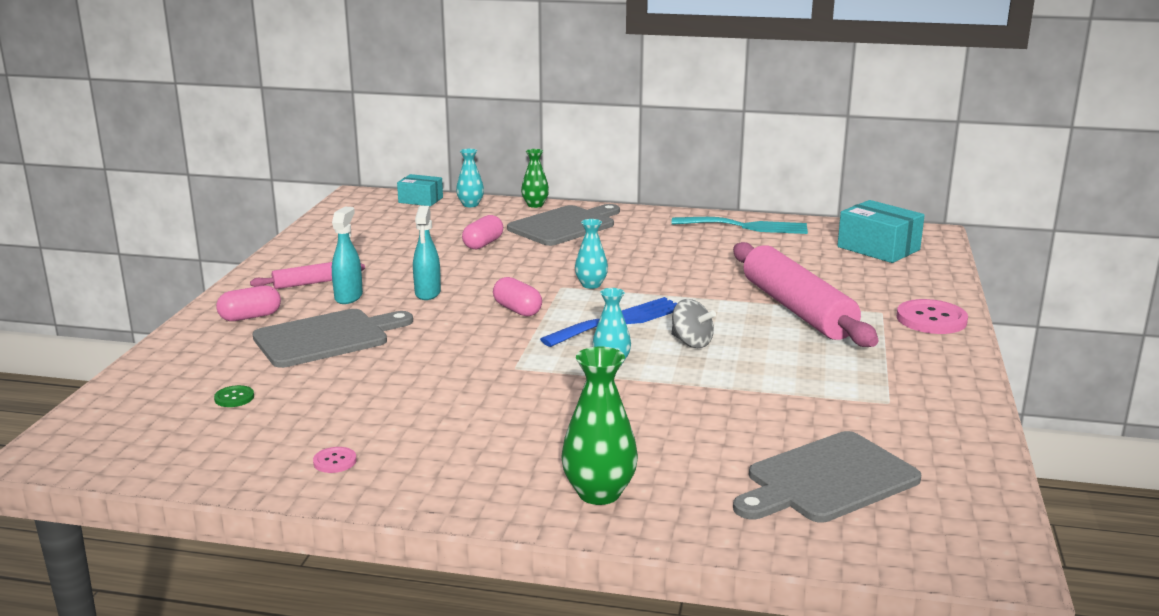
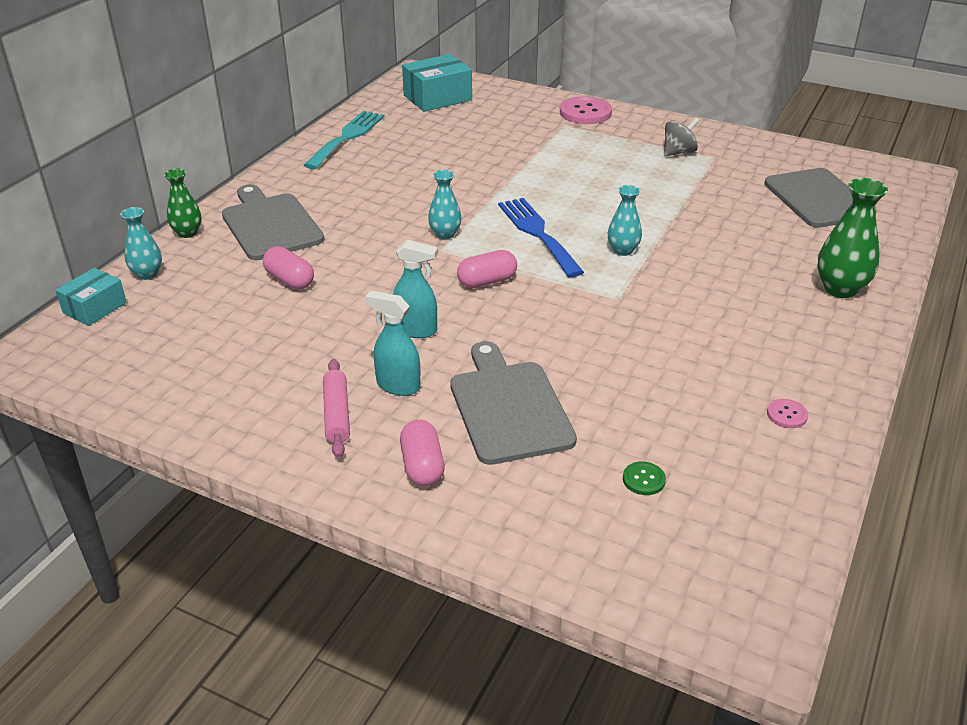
camera: 75 degrees left, 15 degrees up
grey spinning top [671,299,716,348] -> grey spinning top moved to [664,117,700,156]
pink rolling pin [733,242,878,347] -> none

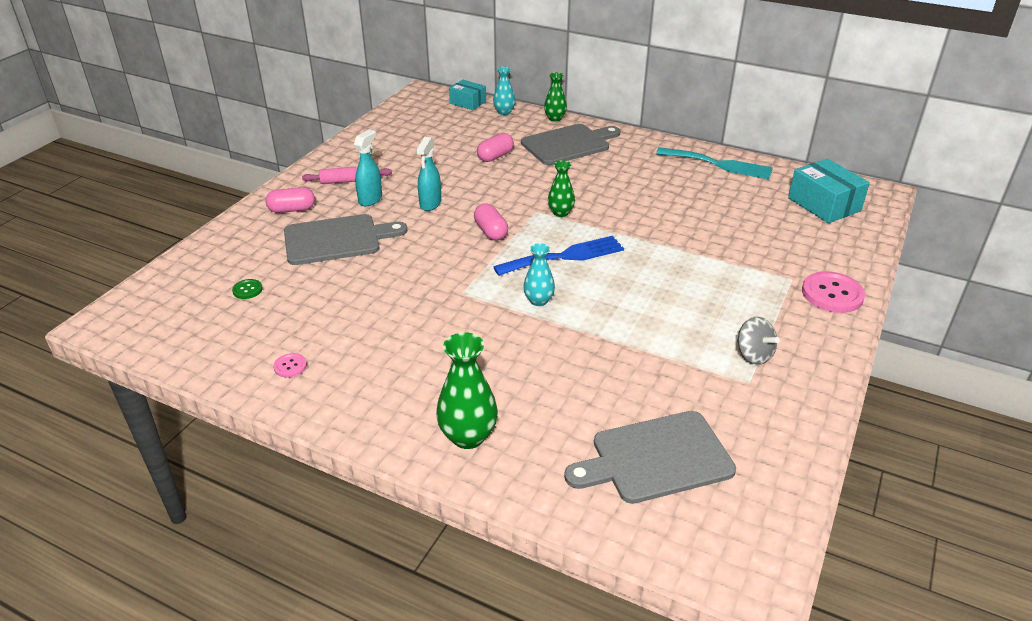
camera: 90 degrees right, 0 degrees up
turquoise vase [428,170,461,239] -> green vase [548,160,575,217]

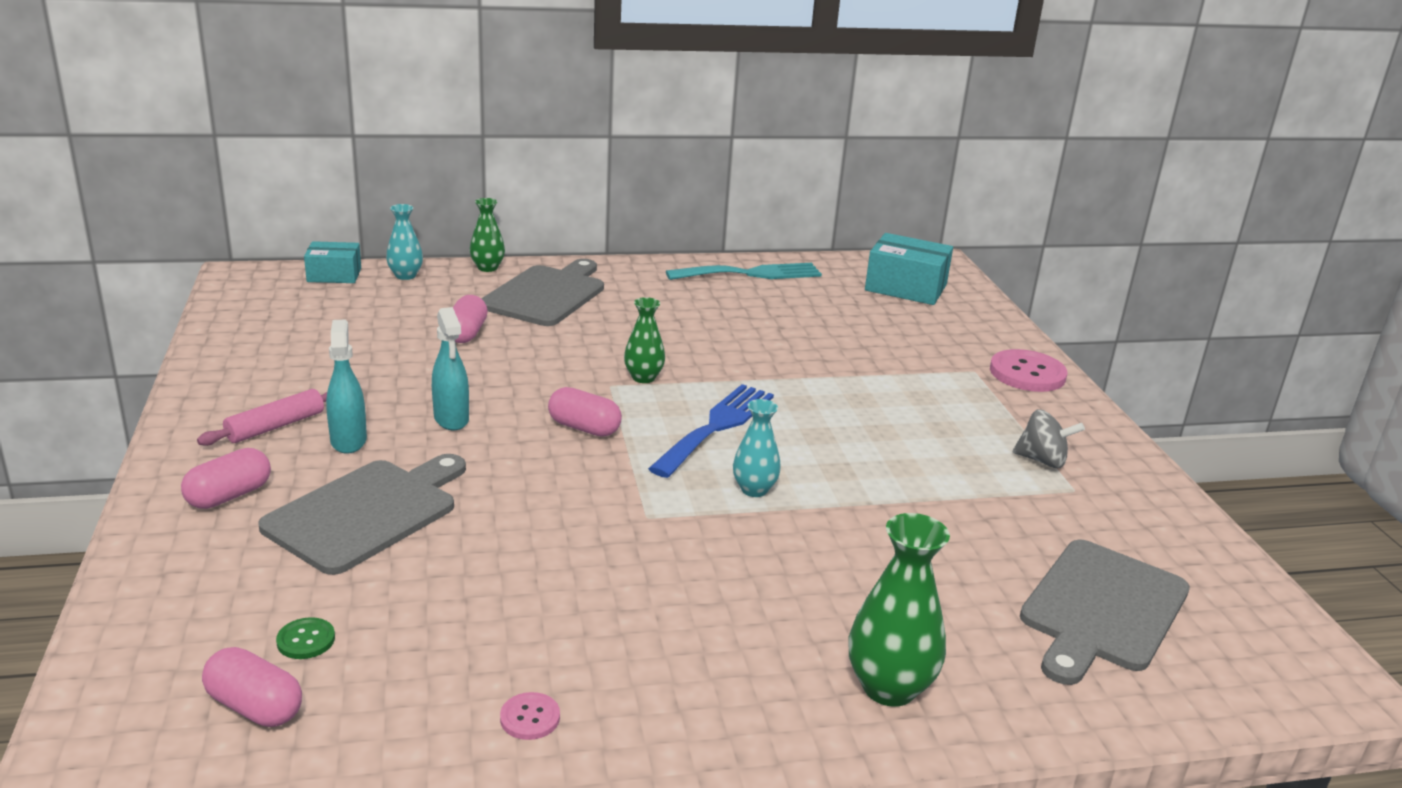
camera: 40 degrees left, 10 degrees down
none -> pink capsule [202,647,302,727]

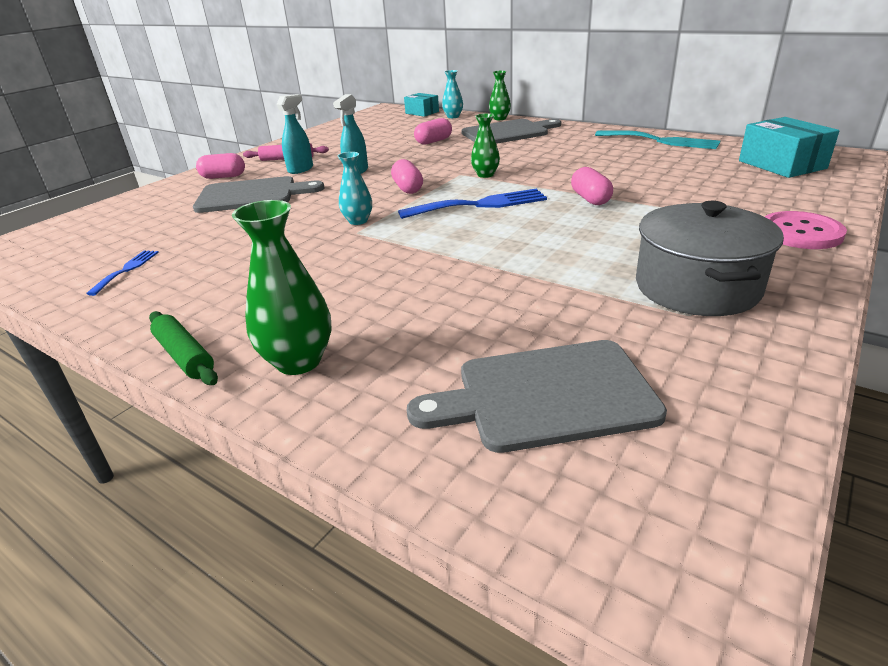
camera: 50 degrees right, 5 degrees up
pink capsule [202,647,302,727] -> pink capsule moved to [571,167,613,205]
green button [276,617,335,659] -> none
pink button [500,692,560,740] -> none
turquoise vase [733,399,781,497] -> turquoise vase moved to [337,152,372,225]
grey spinning top [1013,409,1085,468] -> grey pot [636,201,784,316]
none -> blue fork [86,250,159,296]
none -> green rolling pin [149,311,218,385]

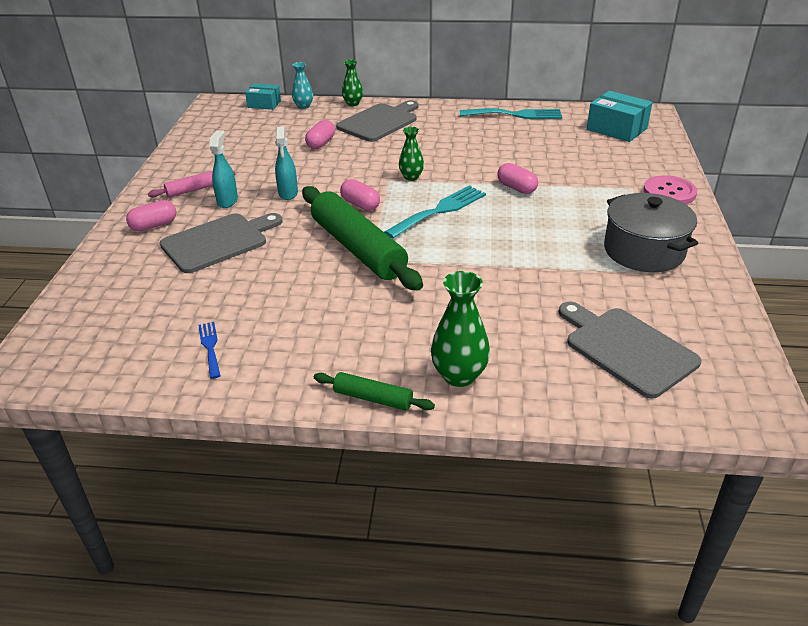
camera: 30 degrees left, 5 degrees up
turquoise vase [337,152,372,225] -> green rolling pin [302,186,423,291]
blue fork [398,189,547,219] -> turquoise fork [384,186,486,239]
grey cutting board [407,340,667,453] -> grey cutting board turned 90 degrees clockwise [558,302,701,399]

